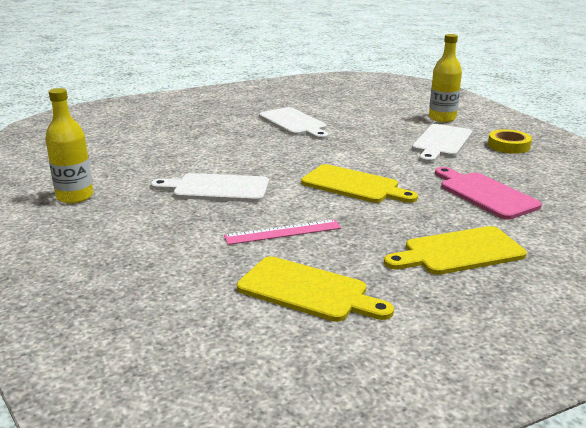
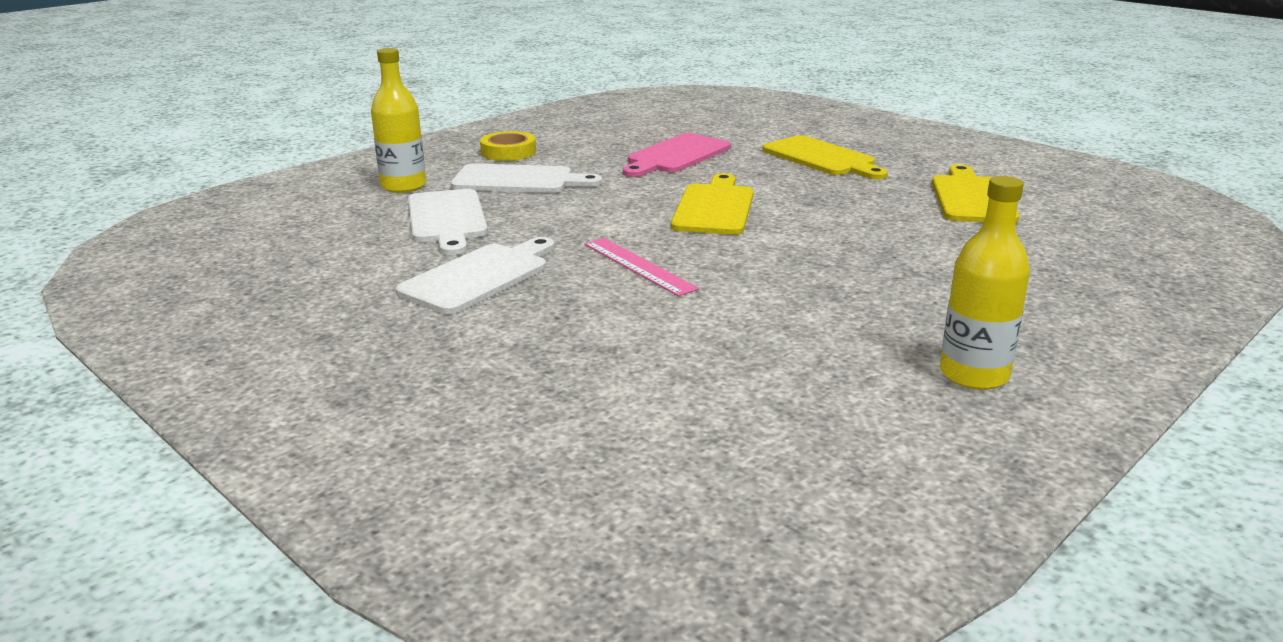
camera: 110 degrees left, 0 degrees up
white cutting board [151,173,269,202] -> white cutting board moved to [408,189,488,255]
pink ruler [224,219,341,245] -> pink ruler moved to [585,238,699,296]

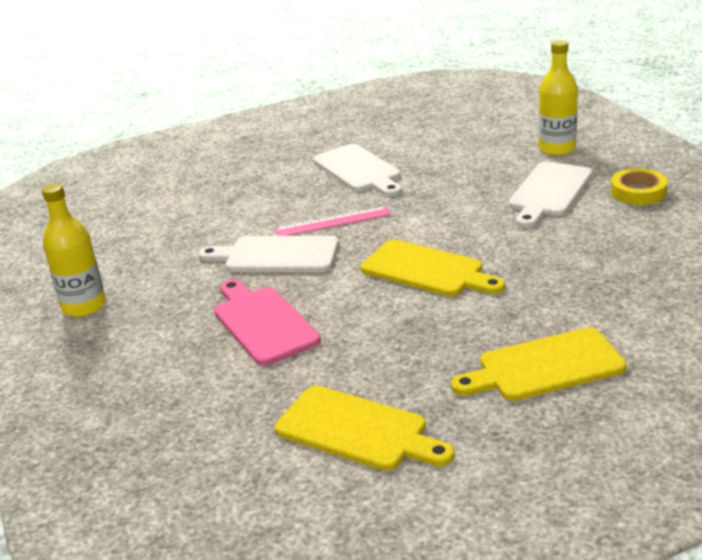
camera: 115 degrees right, 5 degrees up
white cutting board [408,189,488,255] -> white cutting board moved to [199,236,339,272]
pink cutting board [623,133,731,177] -> pink cutting board moved to [214,279,321,366]

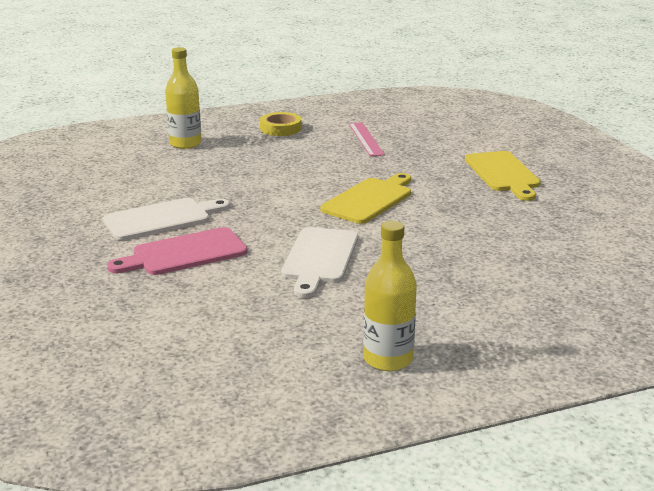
camera: 90 degrees left, 5 degrees down
pink cutting board [214,279,321,366] -> pink cutting board moved to [107,227,248,275]
pink ruler [275,206,391,236] -> pink ruler moved to [349,122,385,156]
yellow cutting board [275,385,455,471] -> none
white cutting board [509,162,593,228] -> none

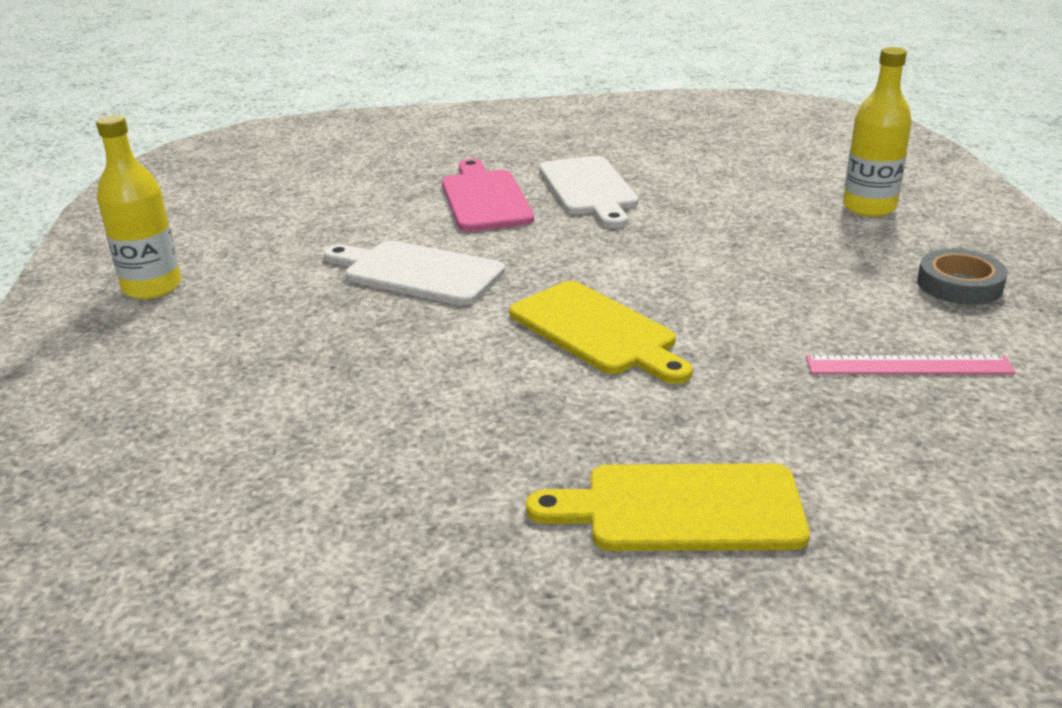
camera: 105 degrees right, 5 degrees up
yellow tape [260,112,302,136] -> grey tape [917,249,1008,305]

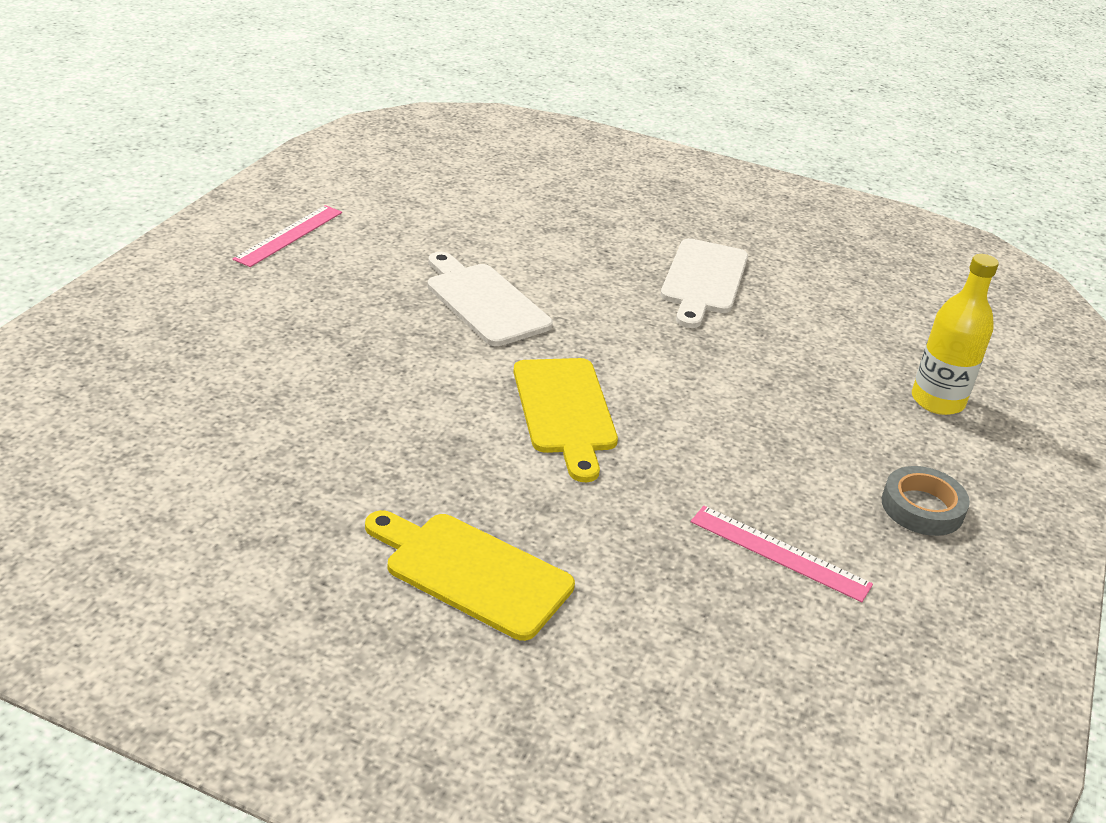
camera: 25 degrees right, 5 degrees up
yellow bottle [96,115,181,299] -> pink ruler [232,205,342,267]
pink cutting board [442,159,534,232] -> none

